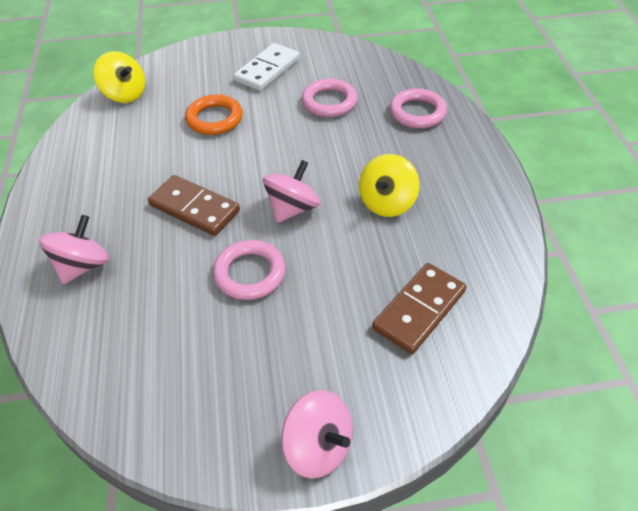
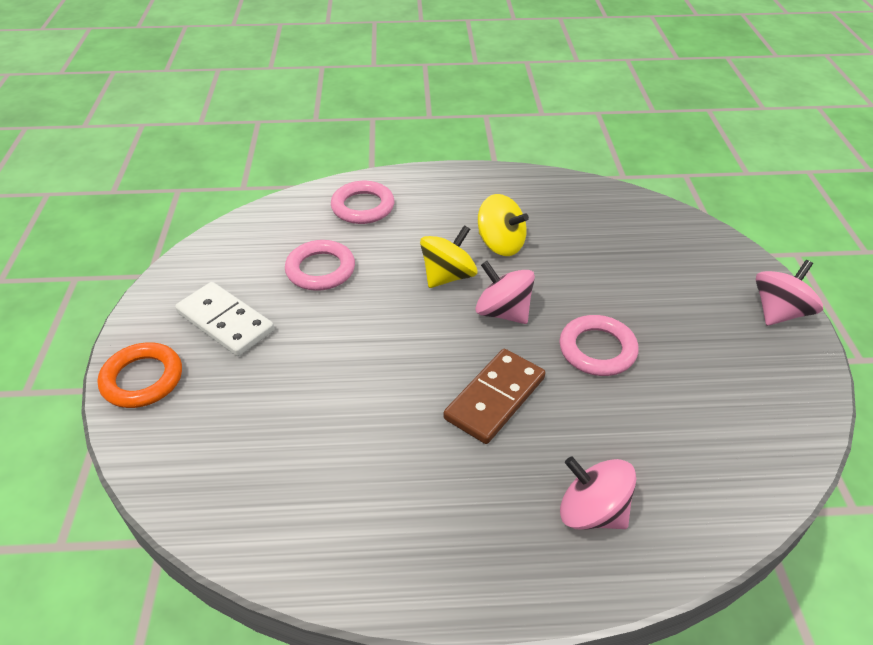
camera: 85 degrees left, 5 degrees down
yellow spinning top [94,51,145,103] -> yellow spinning top moved to [420,225,477,288]
orange ring [185,94,243,135] -> orange ring moved to [97,342,182,408]
brown domino [372,263,466,354] -> none

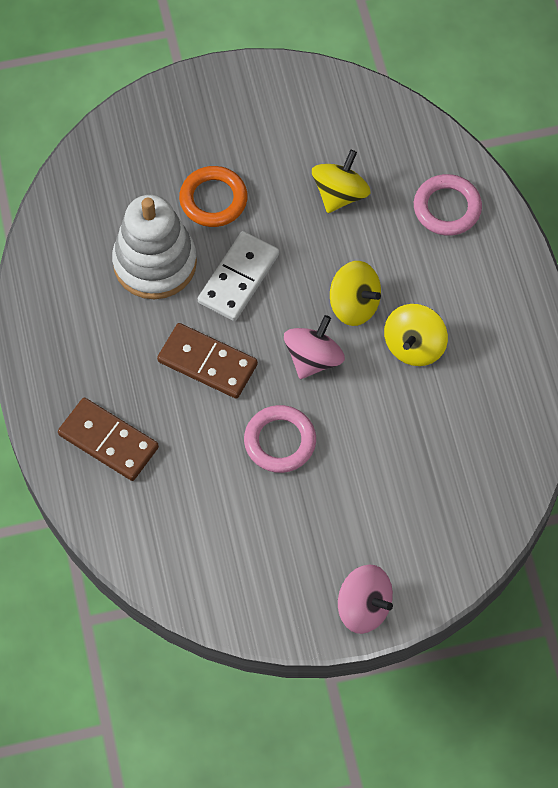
camera: 80 degrees right, 20 degrees up
orange ring [97,342,182,408] -> orange ring moved to [179,166,248,227]
white domino [175,282,274,356] -> white domino moved to [198,231,279,321]
pink ring [285,240,355,291] -> yellow spinning top [312,150,371,213]
pink spinning top [560,456,637,529] -> brown domino [58,397,159,481]
none -> white stacking toy [112,195,197,299]

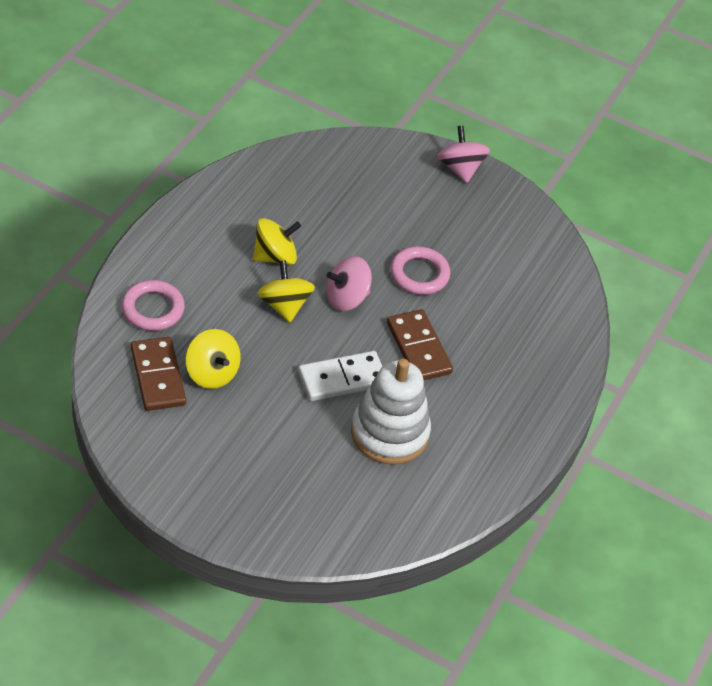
camera: 145 degrees left, 15 degrees down
brown domino [58,397,159,481] -> brown domino moved to [131,337,186,411]
orange ring [179,166,248,227] -> none
yellow spinning top [312,150,371,213] -> yellow spinning top turned 105 degrees counterclockwise [186,329,241,389]

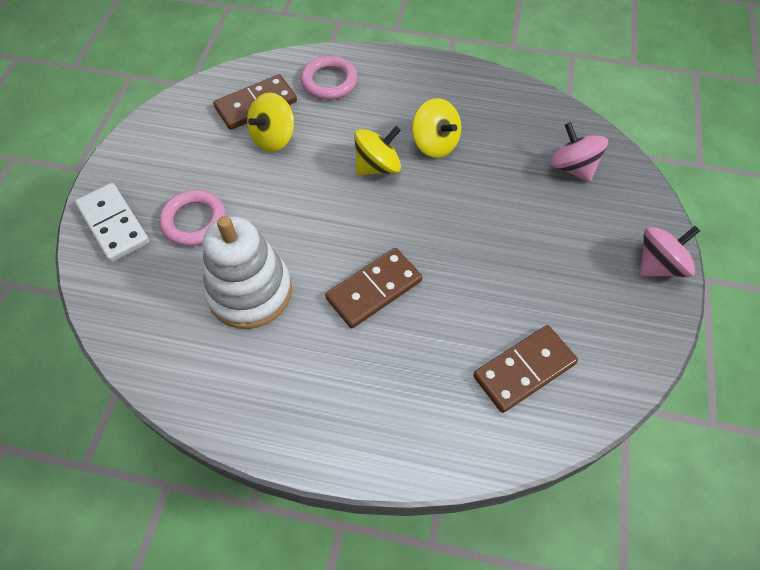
camera: 80 degrees right, 10 degrees up
white domino [298,351,382,401] -> white domino moved to [75,183,150,262]
pink spinning top [327,256,372,311] -> pink spinning top moved to [550,122,608,182]
pink ring [390,246,450,295] -> pink ring moved to [159,190,226,246]
none -> brown domino [473,325,578,413]

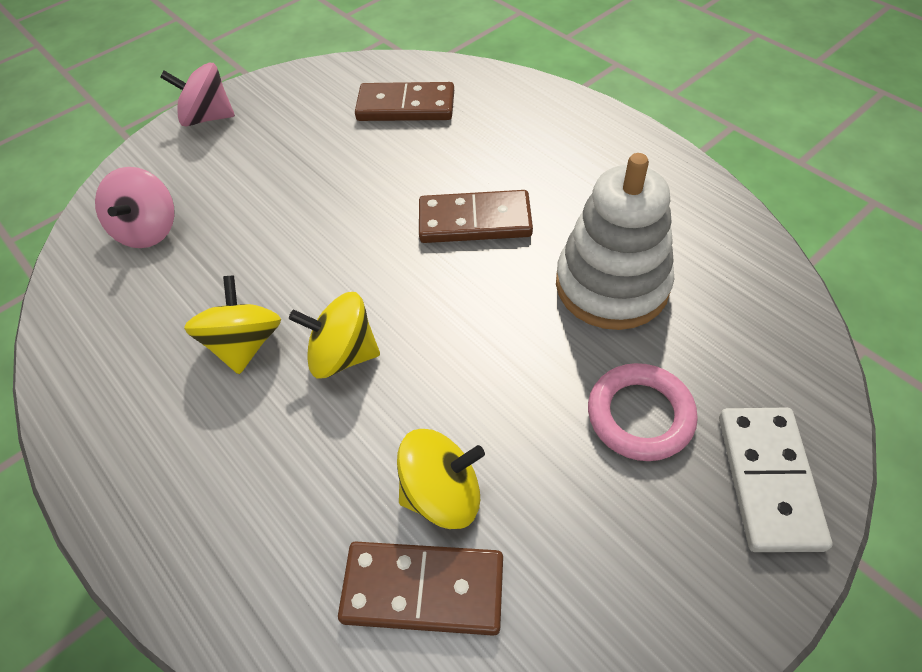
camera: 140 degrees left, 5 degrees down
pink ring [301,56,358,100] -> none

